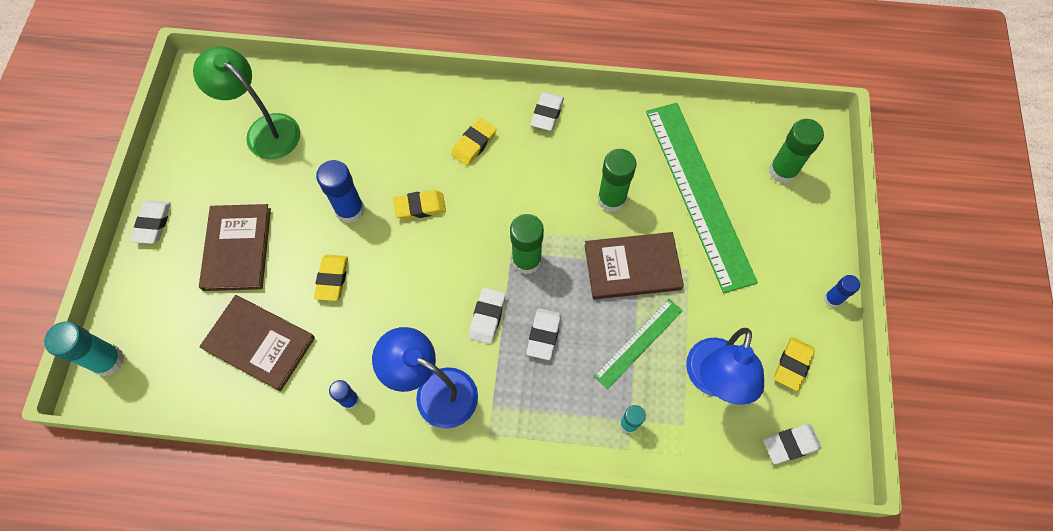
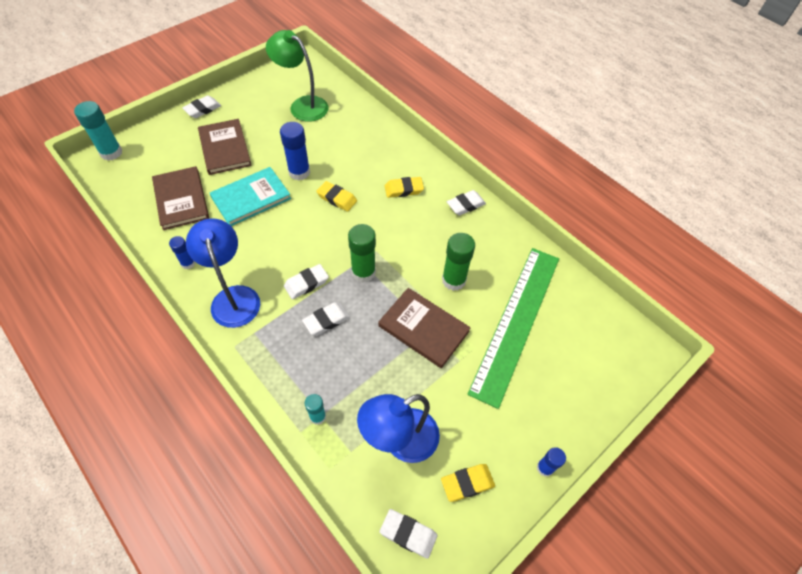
camera: 40 degrees right, 10 degrees down
green lamp [193,47,300,159] -> green lamp turned 45 degrees counterclockwise [266,30,328,122]
brown book [199,204,271,291] -> brown book turned 60 degrees counterclockwise [198,119,252,175]
yellow eraser [314,254,348,301] -> turquoise book [210,167,291,226]
green ruler [594,299,683,389] -> none
green glue stick [769,119,824,184] -> none

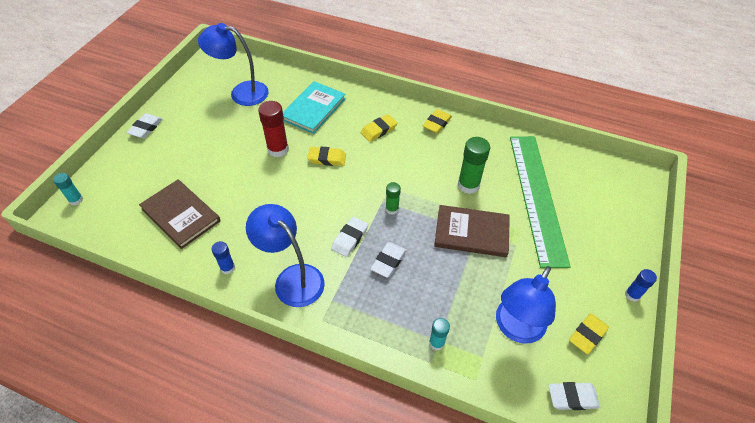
camera: 25 degrees left, 5 degrees down
turquoise glue stick [74,101,123,160] -> turquoise glue stick [53,173,83,206], size x0.58
brown book [198,119,252,175] -> none
turquoise book [210,167,291,226] -> turquoise book moved to [283,81,346,134]
green lamp [266,30,328,122] -> blue lamp [198,23,269,106]
blue glue stick [280,122,310,180] -> red glue stick [258,101,289,157]
green glue stick [348,224,376,283] -> green glue stick [386,182,401,215], size x0.58
white eraser [447,190,486,215] -> yellow eraser [422,109,452,134]

